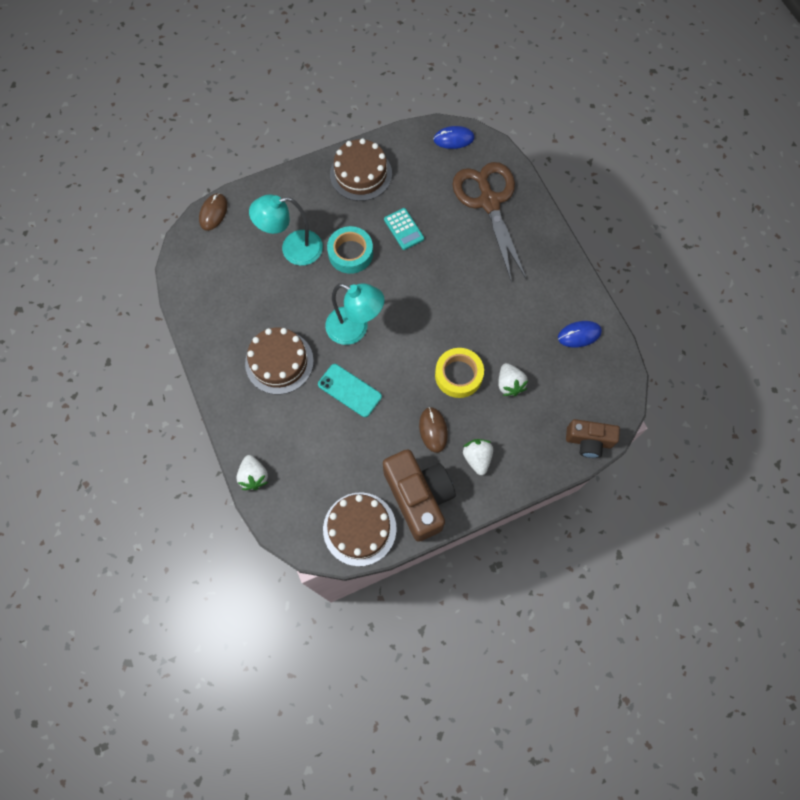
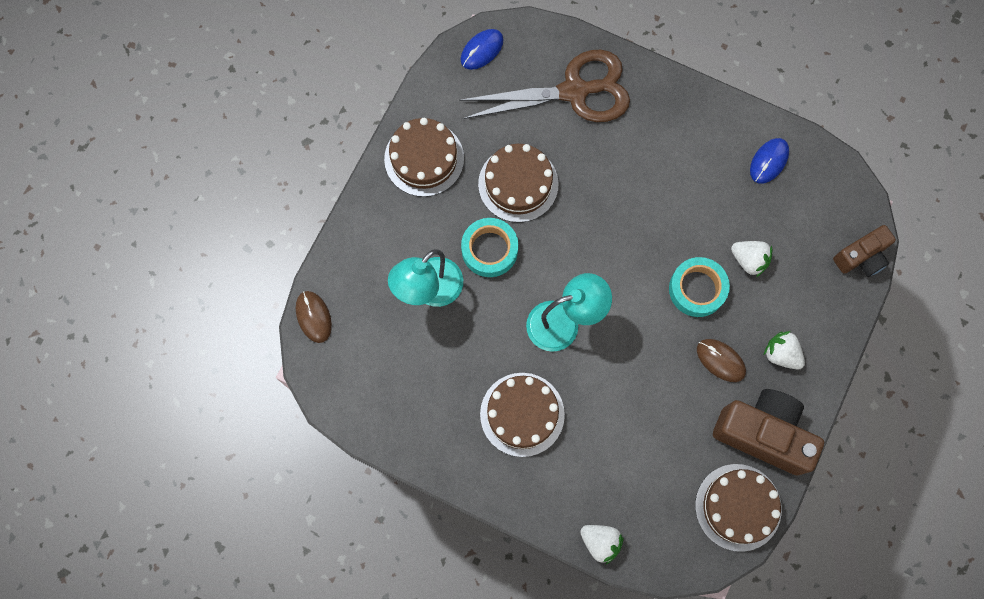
camera: 40 degrees left, 5 degrees up
turquoise phone [318,364,382,417] -> none
turquoise calculator [384,208,424,250] -> brown cake [478,144,558,223]
yellow tape [435,348,484,398] -> turquoise tape [669,257,730,317]
brown scissors [452,162,527,283] -> brown scissors turned 135 degrees clockwise [459,50,630,122]

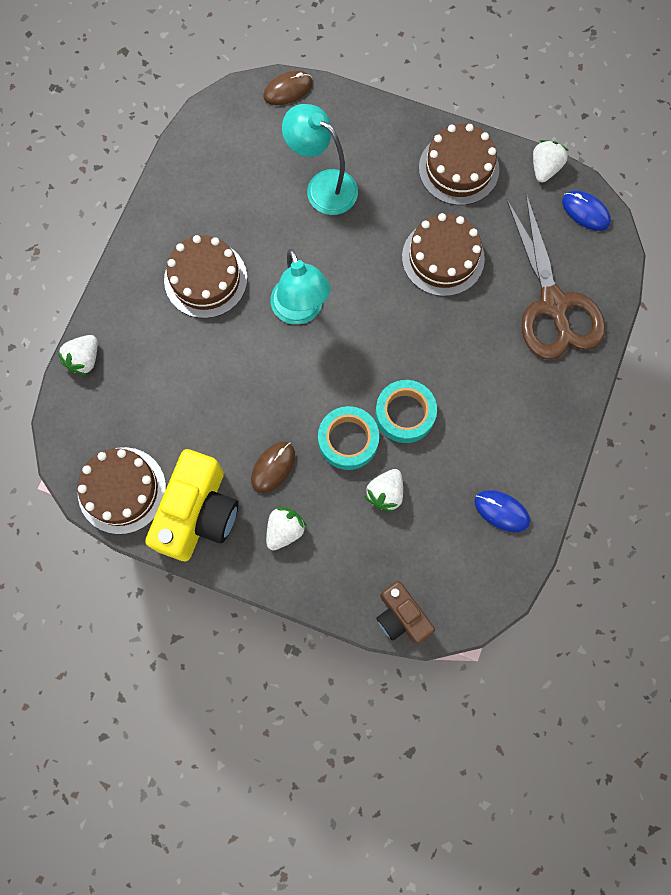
camera: 85 degrees right, 0 degrees up
turquoise tape [461,218,518,277] -> turquoise tape moved to [375,380,437,443]
brown camera [713,389,824,475] -> yellow camera [145,449,238,561]
none -> white strawberry [533,140,569,182]

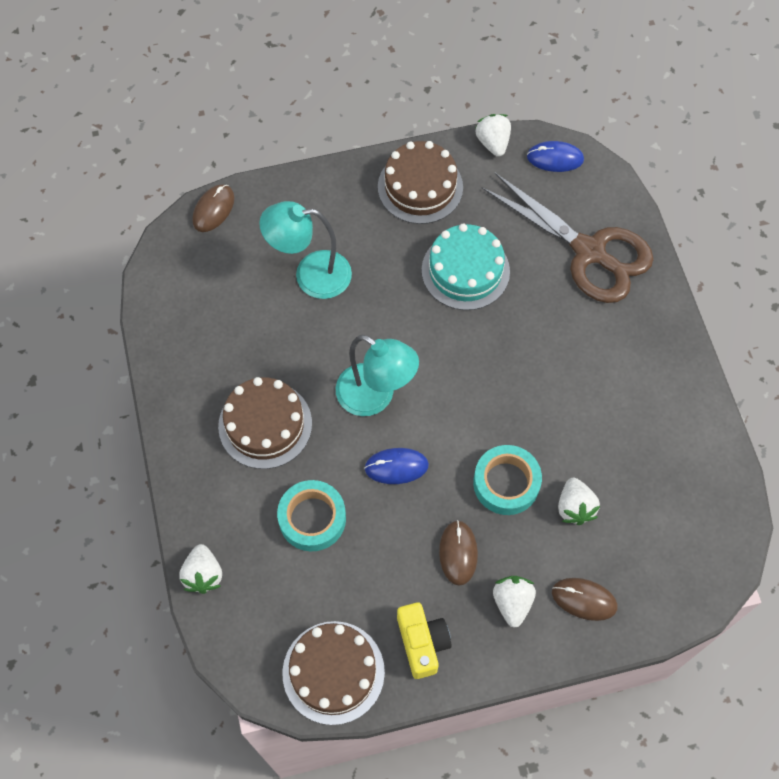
camera: 35 degrees left, 10 degrees down
yellow camera [145,449,238,561] -> yellow camera [397,602,452,679], size x0.59
turquoise tape [375,380,437,443] -> turquoise tape moved to [277,480,346,551]
brown camera [376,581,435,644] -> none
brown cake [402,213,485,296] -> turquoise cake [422,224,510,310]
blue mouse [475,490,530,533] -> blue mouse moved to [364,448,429,484]
none -> brown mouse [552,578,618,621]

